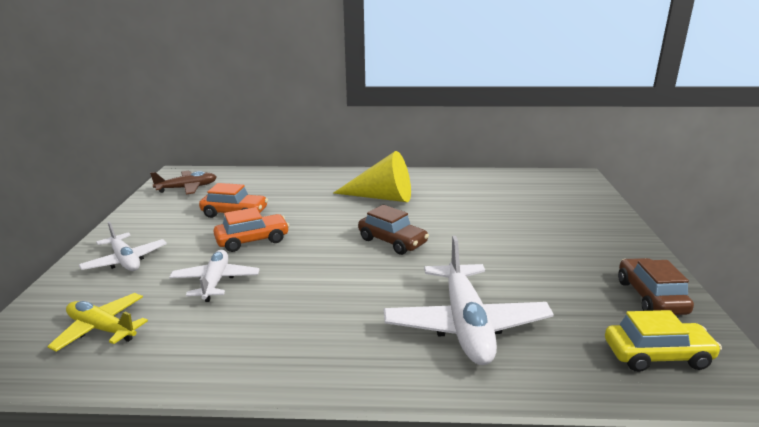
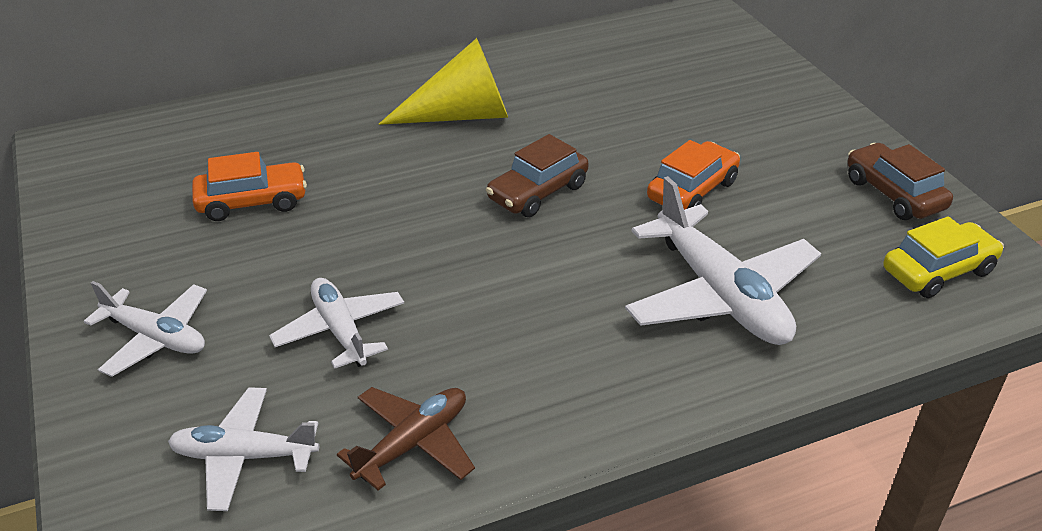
camera: 25 degrees left, 15 degrees up
yellow plane [47,293,148,352] -> white plane [168,387,319,511]
brown plane [150,171,216,195] -> brown plane moved to [337,387,475,491]
orange car [213,207,289,252] -> orange car moved to [647,140,740,210]
brown car [358,205,429,255] -> brown car turned 120 degrees clockwise [486,134,589,217]

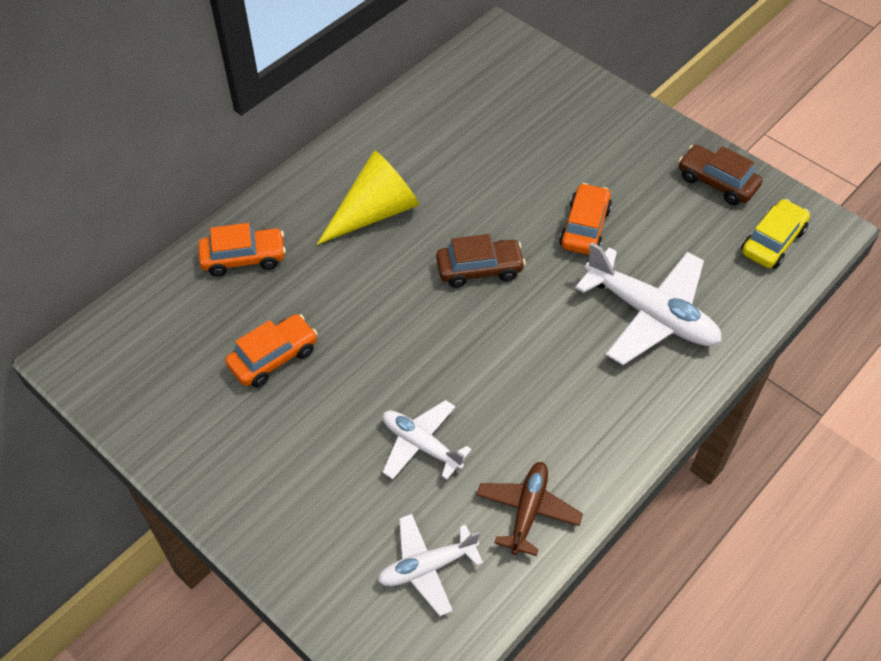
camera: 25 degrees left, 15 degrees up
white plane [84,281,207,377] -> none
brown car [486,134,589,217] -> brown car turned 120 degrees counterclockwise [436,234,526,288]
none -> orange car [198,223,286,277]

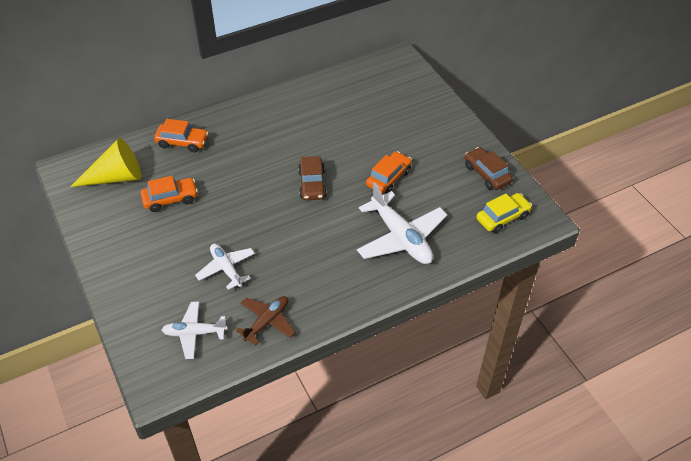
camera: 20 degrees right, 5 degrees down
yellow cone [317,150,419,245] -> yellow cone moved to [70,138,141,187]
brown car [436,234,526,288] -> brown car turned 75 degrees clockwise [298,156,327,200]

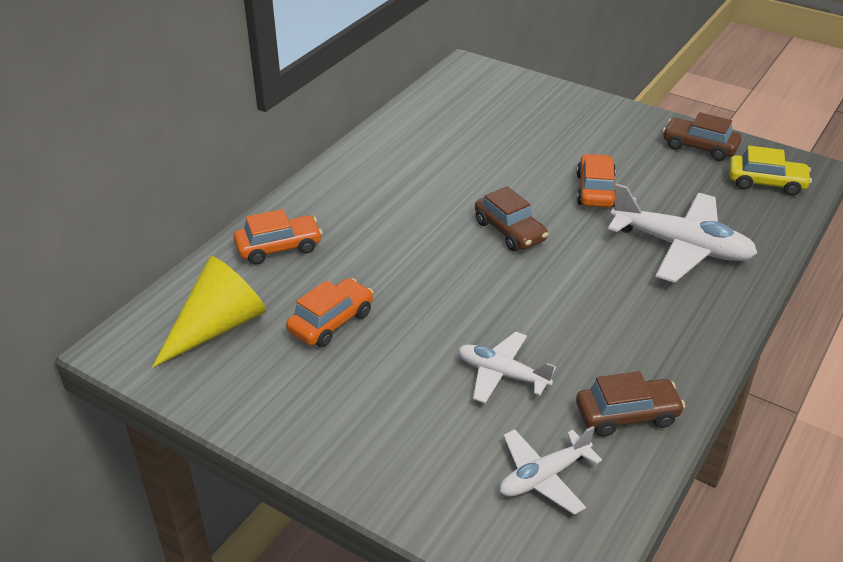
camera: 30 degrees left, 10 degrees down
brown plane [236,296,295,345] -> brown car [576,371,685,436]
yellow car [476,193,532,233] -> yellow car turned 75 degrees clockwise [729,146,812,196]

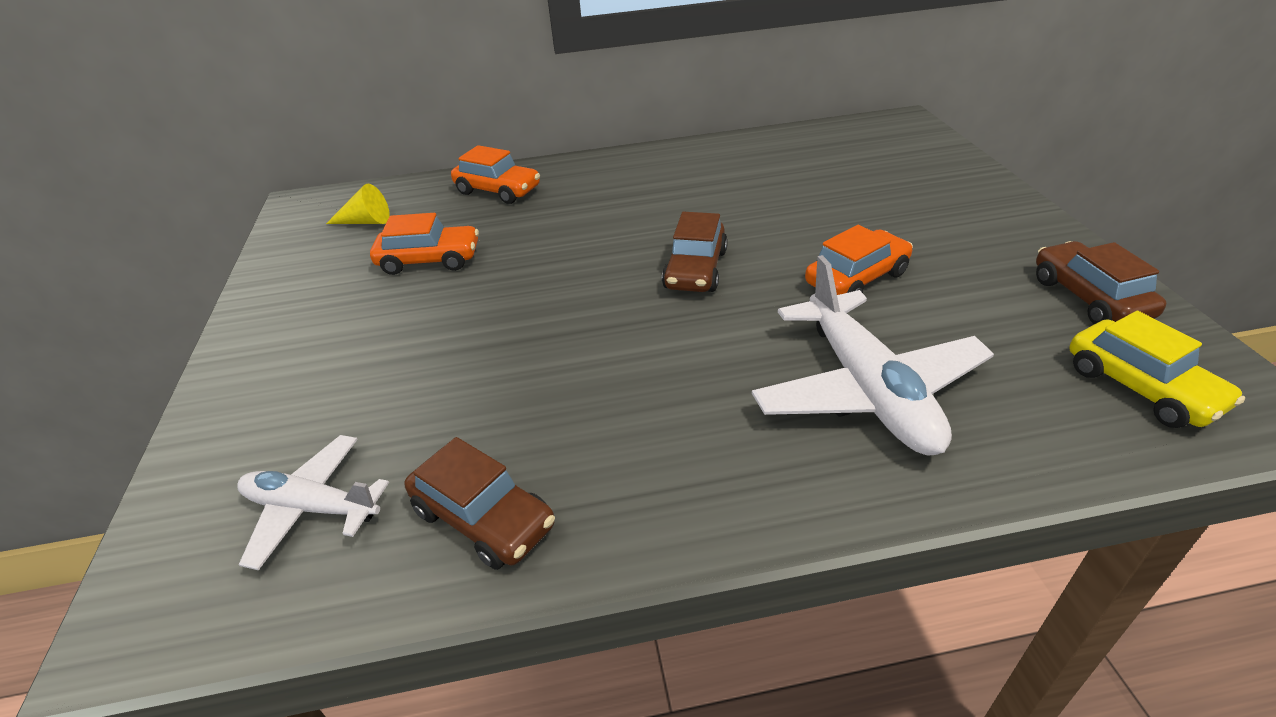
camera: 50 degrees right, 0 degrees up
yellow cone [152,256,266,368] -> yellow cone [326,184,390,224], size x0.52
white plane [458,331,556,403] -> none

